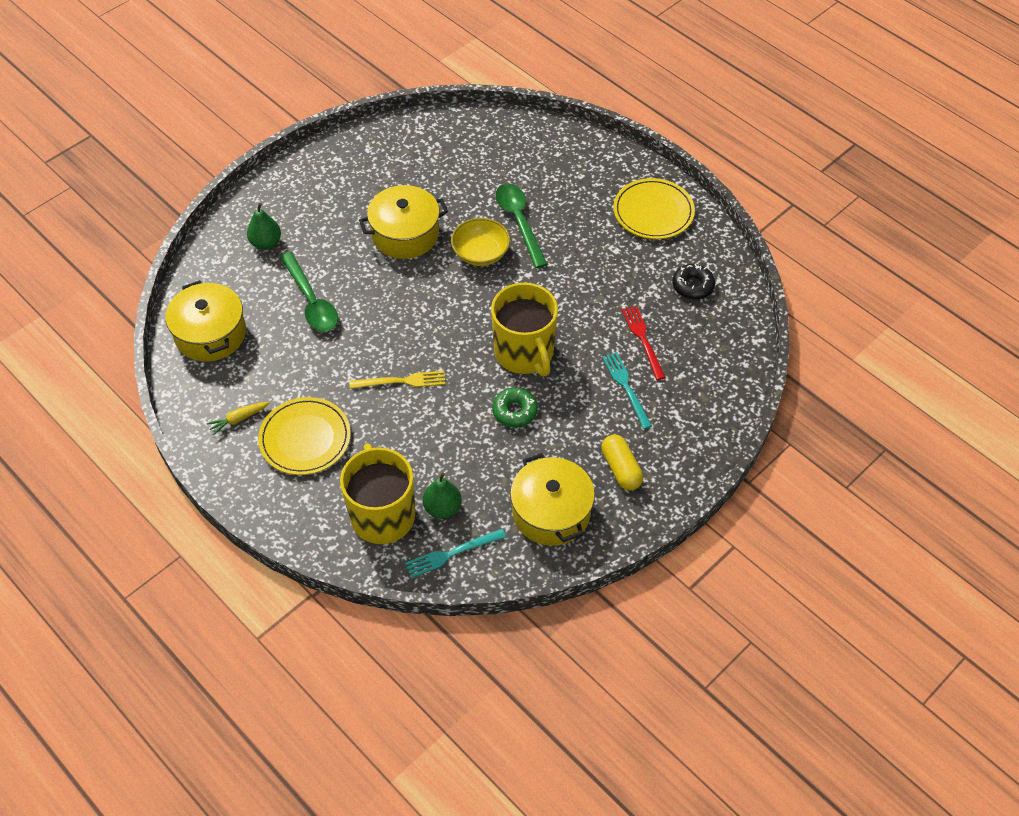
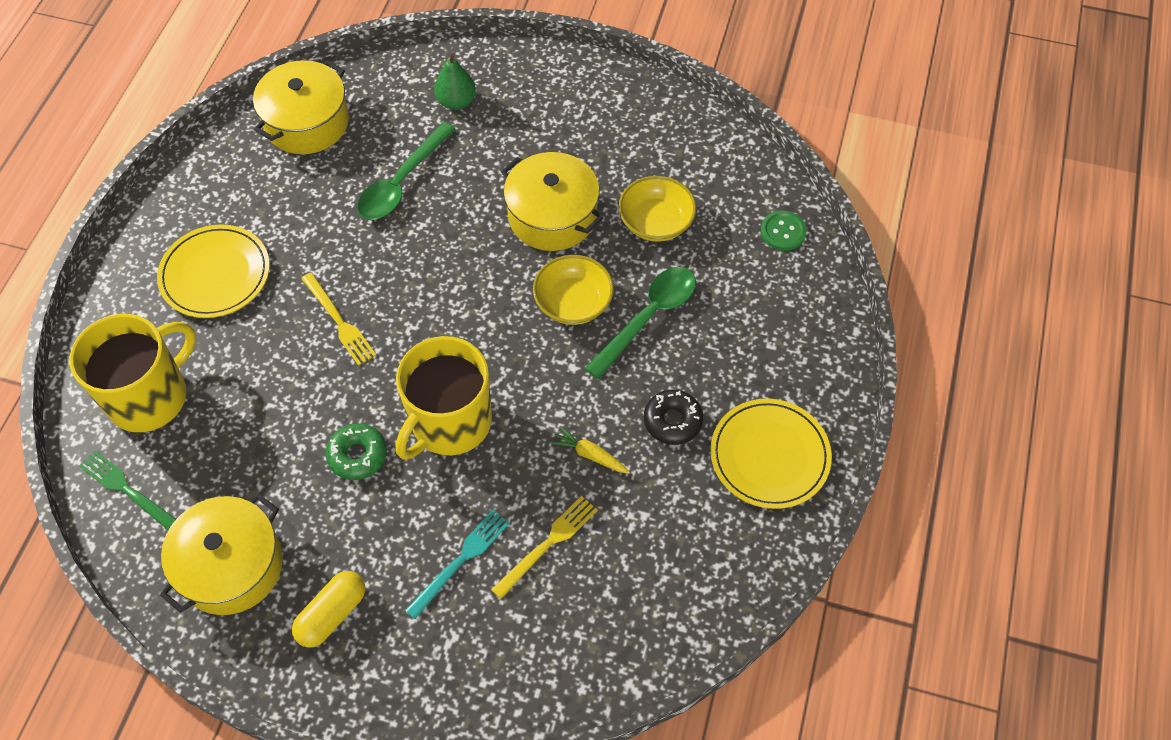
camera: 60 degrees right, 5 degrees up
yellow carrot [206,402,270,436] -> yellow carrot moved to [550,426,630,474]
turquoise fork [405,529,506,578] -> green fork [79,450,176,530]
green pear [423,473,462,519] -> none
red fork [622,306,666,380] -> yellow fork [491,496,598,599]
black donut [672,264,715,300] -> black donut moved to [644,389,703,445]
none -> yellow bowl [618,176,696,242]
none -> green button [761,211,807,251]

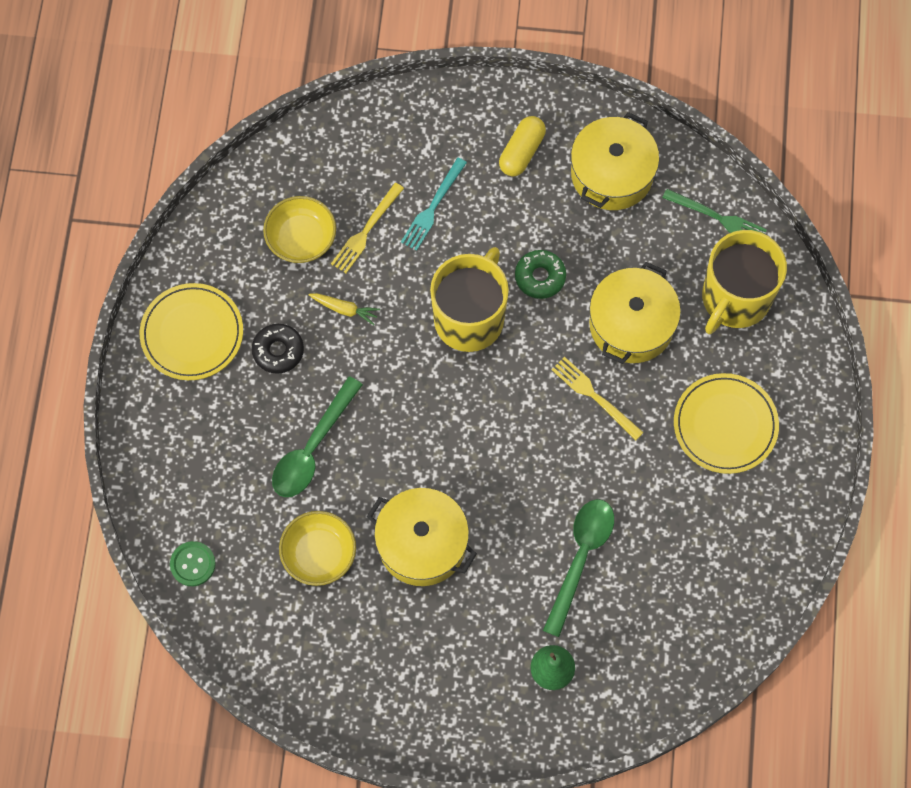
camera: 170 degrees right, 10 degrees up
yellow pot [253,60,349,154] -> yellow pot moved to [589,262,681,364]
yellow bowl [533,255,614,325] -> yellow bowl moved to [263,196,336,263]

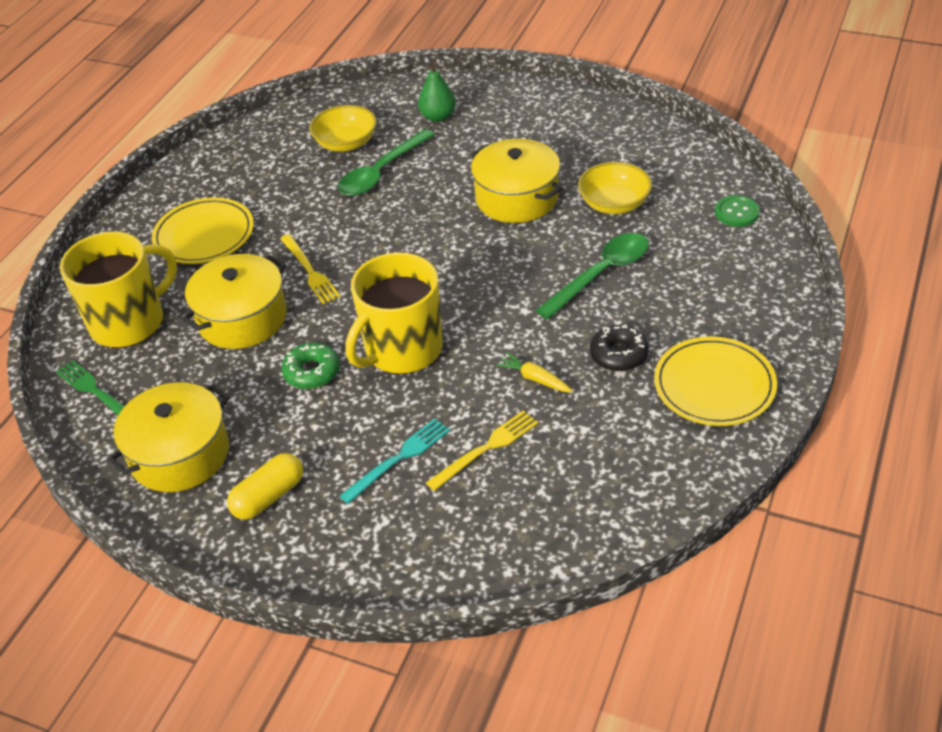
camera: 160 degrees left, 25 degrees down
yellow bowl [263,196,336,263] -> yellow bowl moved to [309,105,377,152]

